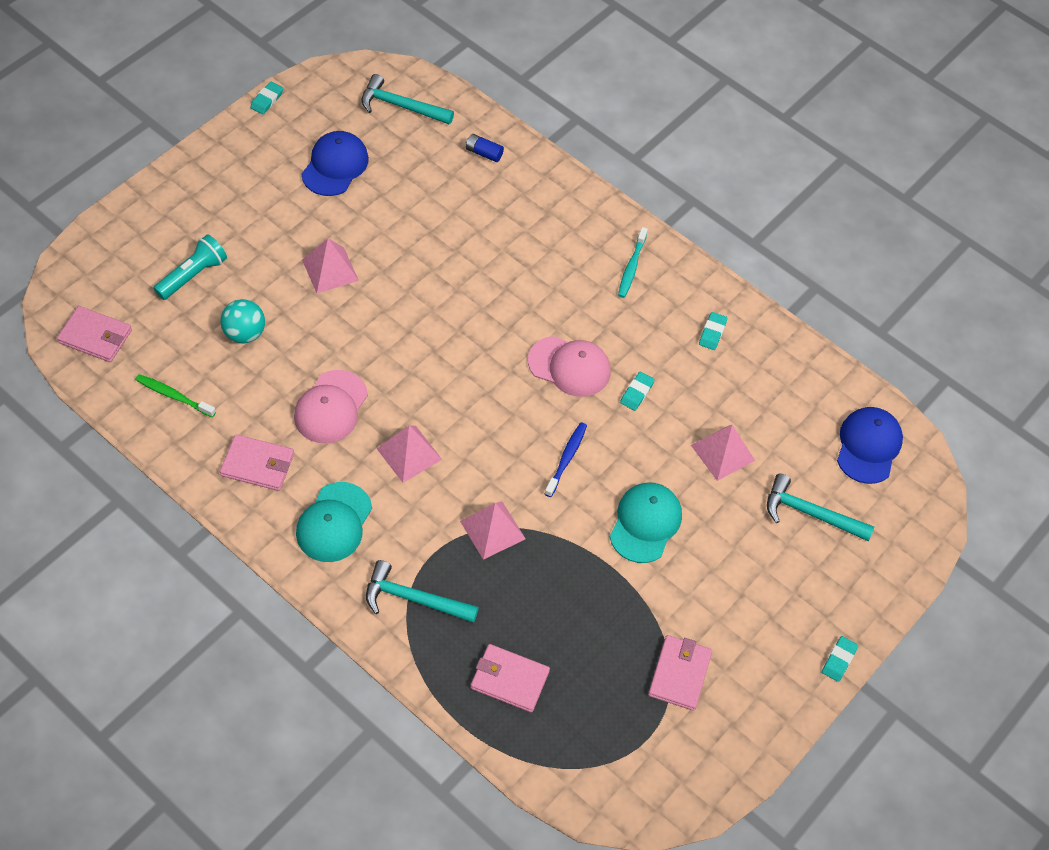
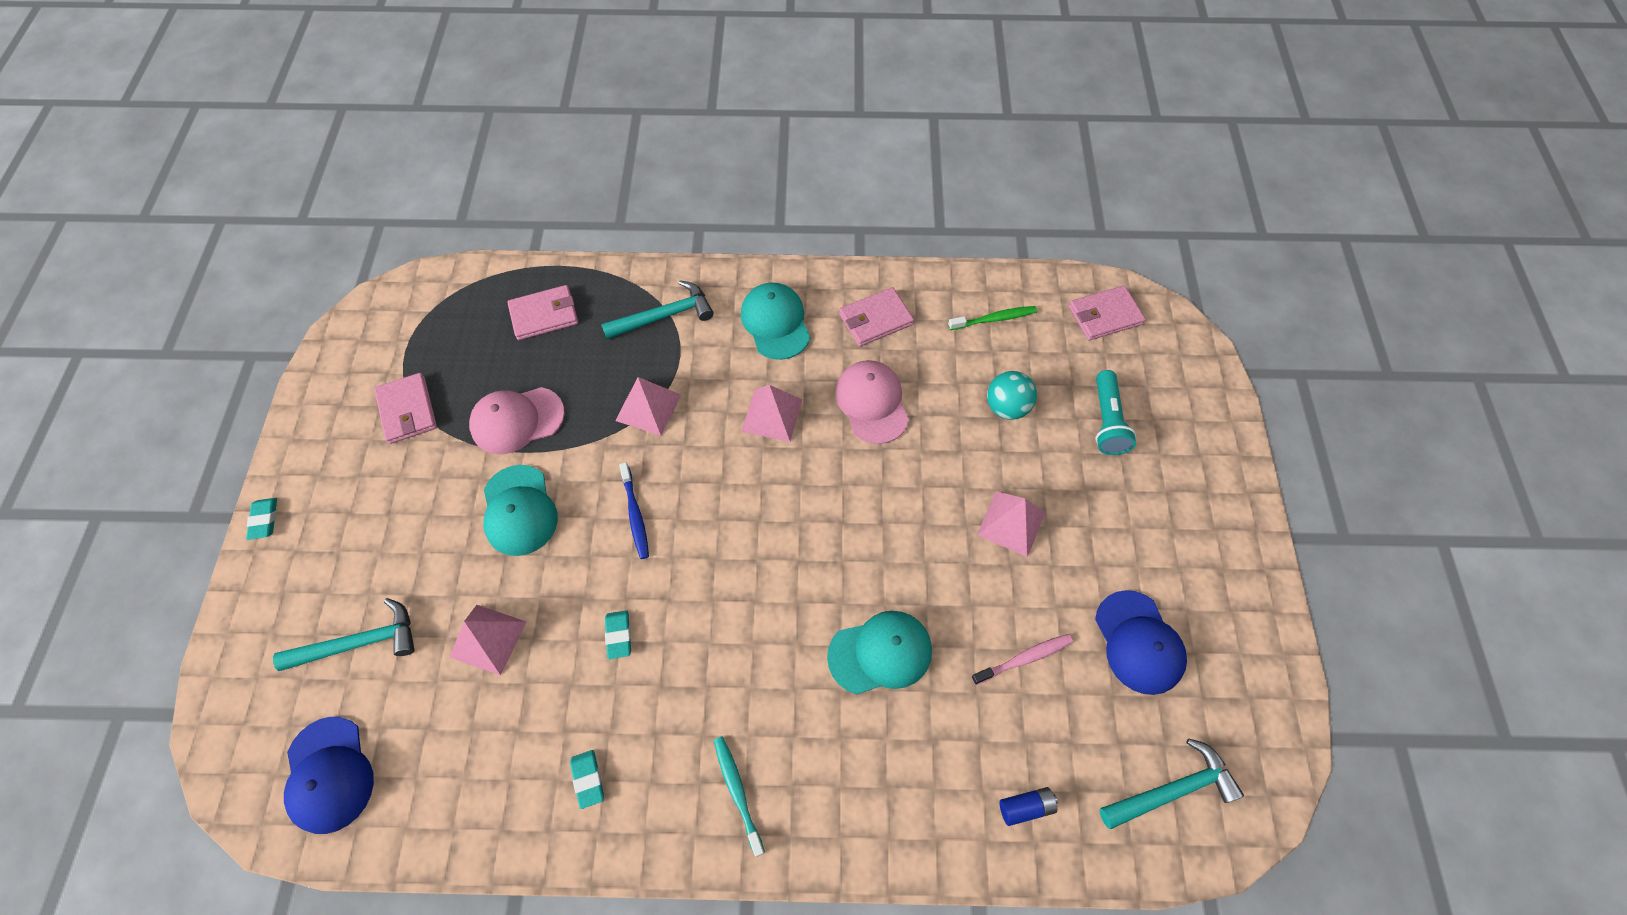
camera: 145 degrees right, 5 degrees up
turquoise eraser [250,82,283,114] -> none
pink cap [528,336,611,397] -> pink cap moved to [469,387,565,454]
none -> turquoise cap [827,611,932,694]
none -> pink toothbrush [971,634,1073,685]

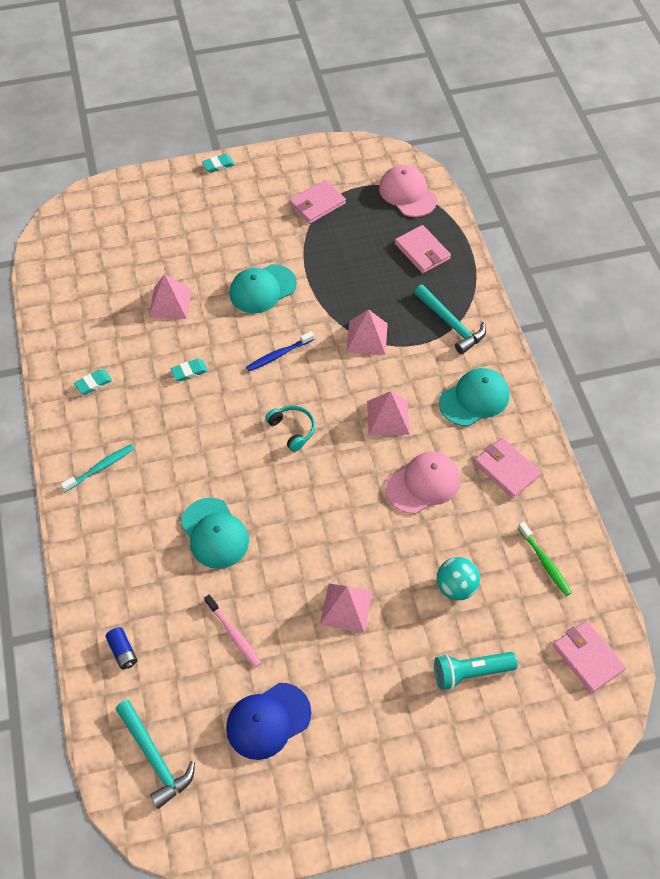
camera: 75 degrees right, 5 degrees down
turquoise hammer [273,598,415,671] -> none
blue cap [284,717,374,834] -> none
pink cap [469,387,565,454] -> pink cap moved to [379,165,437,217]
none -> turquoise headphones [265,405,315,452]

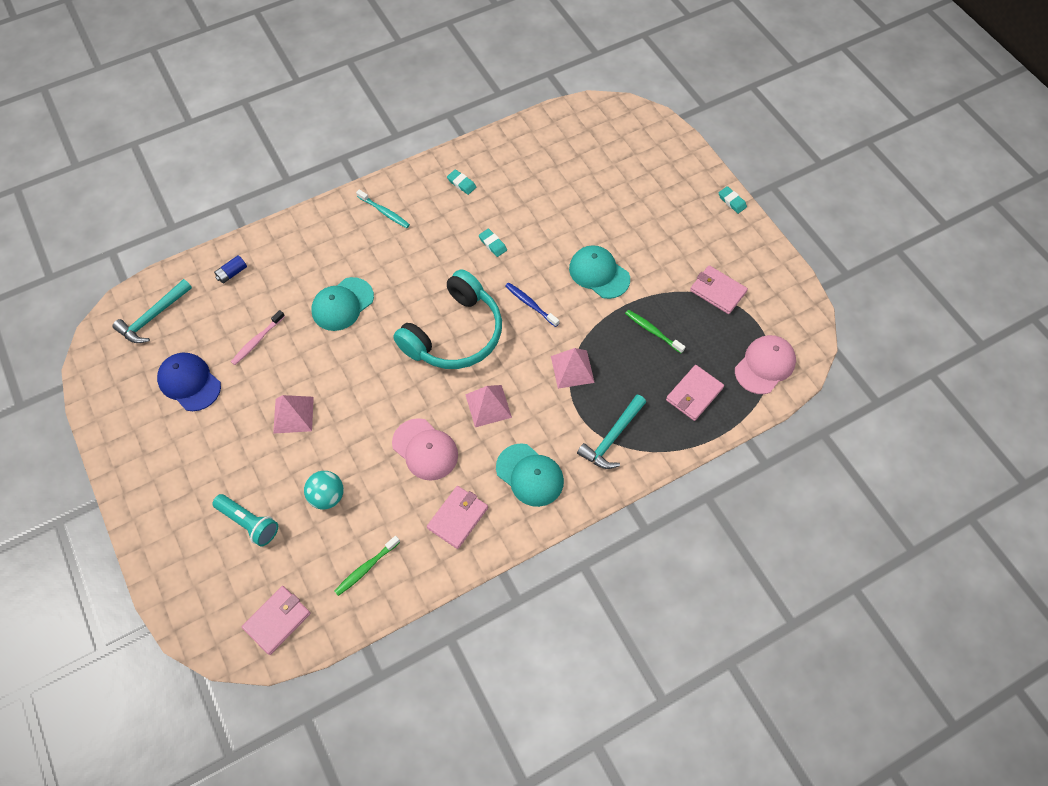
camera: 75 degrees right, 5 degrees up
pink pyramid [149,274,191,319] -> none
turquoise headphones [265,405,315,452] -> turquoise headphones [393,269,502,369], size x2.36
turquoise flashlight [434,652,518,690] -> turquoise flashlight turned 150 degrees clockwise [212,494,278,547]
none -> green toothbrush [625,310,686,353]

